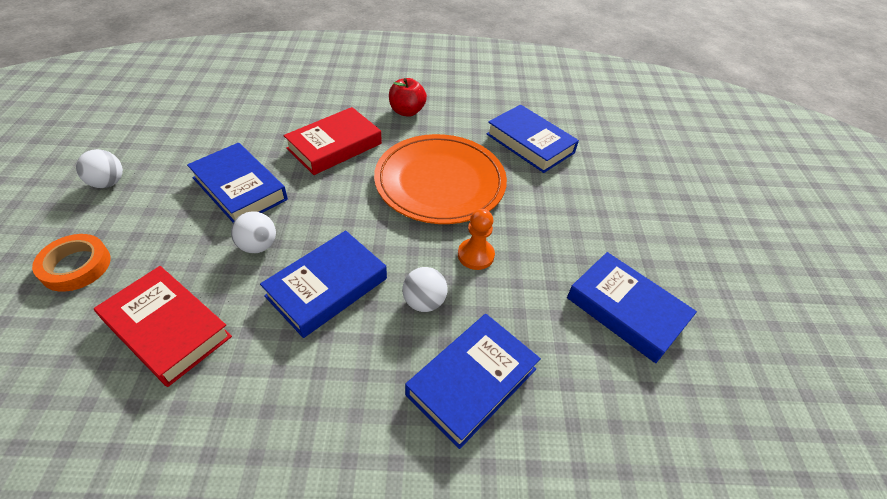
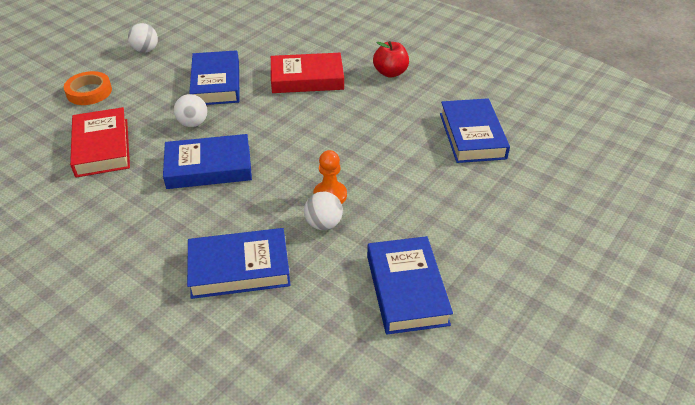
camera: 40 degrees right, 5 degrees down
orange plate [374,134,507,224] -> none
white ball [402,267,447,312] -> white ball moved to [304,191,343,230]

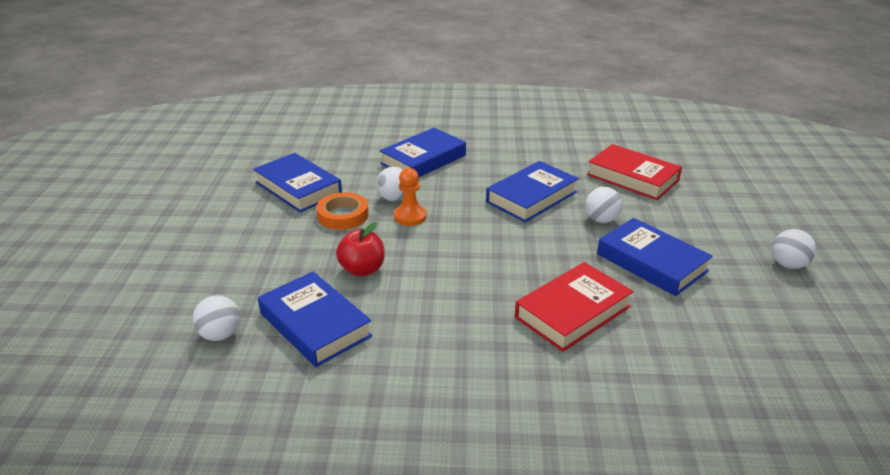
camera: 145 degrees right, 10 degrees down
orange tape [64,71,112,105] -> orange tape moved to [316,192,368,230]
red apple [373,41,409,77] -> red apple moved to [336,222,385,277]
none -> white ball [193,295,240,341]

